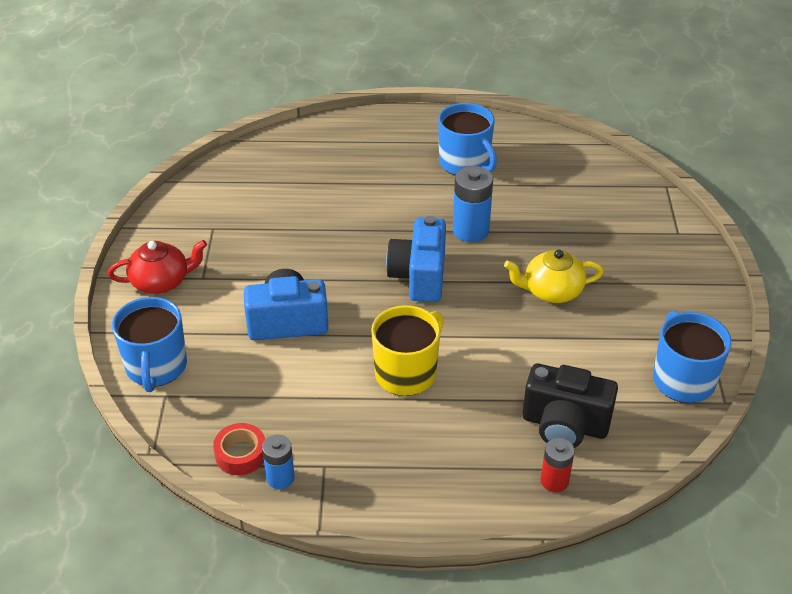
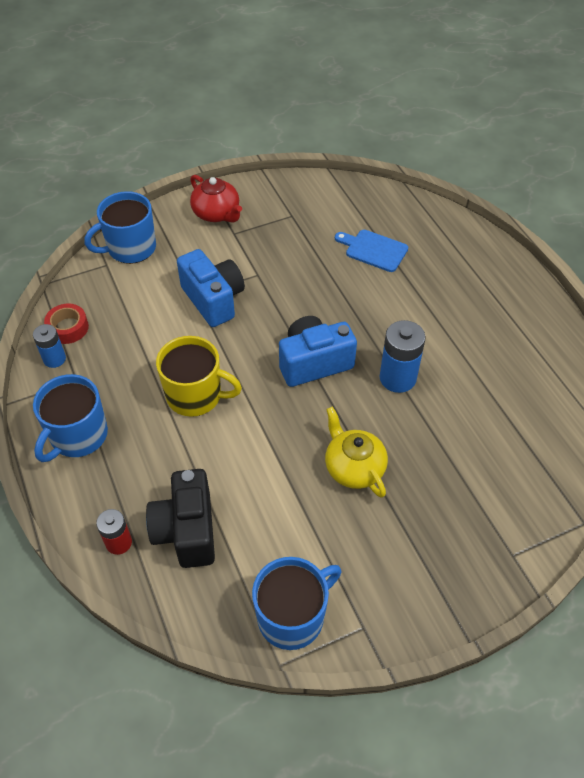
camera: 65 degrees right, 10 degrees up
blue mug [438,103,497,175] -> blue mug moved to [33,374,108,462]
none -> blue cutting board [335,230,408,272]

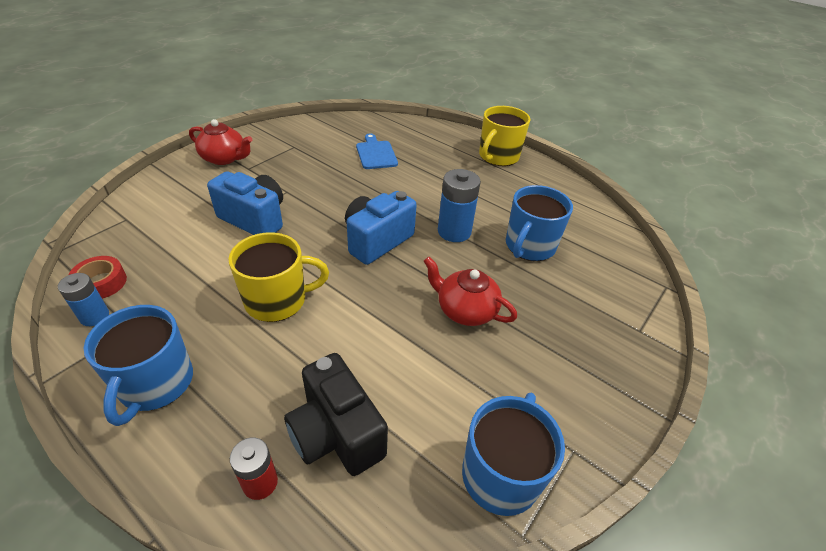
camera: 30 degrees left, 10 degrees down
blue mug [84,191,156,264] -> blue mug moved to [506,185,573,261]
yellow teapot [325,406,388,498] -> red teapot [424,257,517,326]
blue cutting board [335,230,408,272] -> blue cutting board turned 75 degrees clockwise [356,134,398,169]
none -> yellow mug [479,106,531,166]

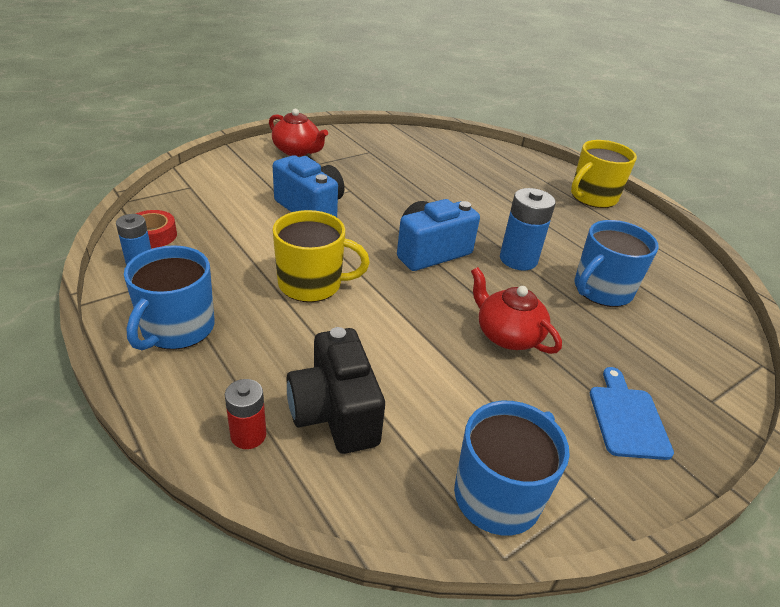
camera: 15 degrees right, 5 degrees down
blue cutting board [356,134,398,169] -> blue cutting board moved to [590,367,674,460]

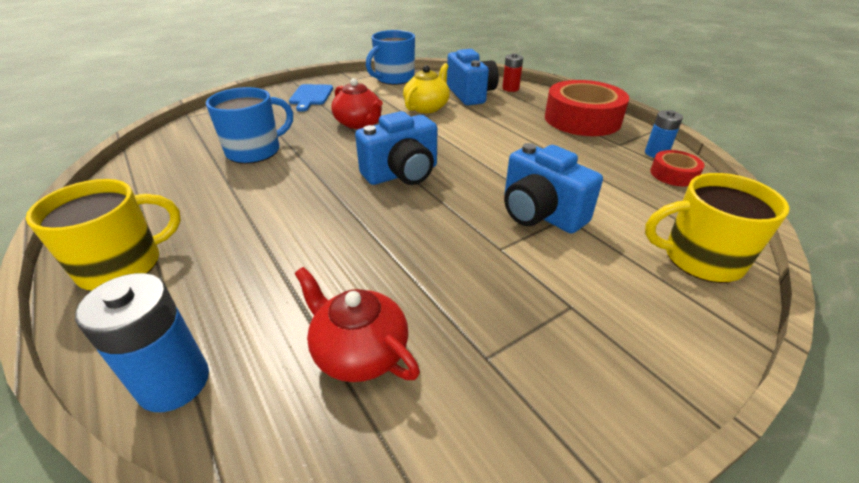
camera: 175 degrees left, 0 degrees up
blue mug [124,245,215,350] -> red tape [545,80,629,136]
red teapot [269,109,328,156] -> red teapot moved to [294,267,420,382]
yellow mug [273,210,370,302] -> yellow mug moved to [645,173,790,283]
black camera [287,327,385,454] -> blue camera [447,49,499,105]
blue battery [500,188,556,271] -> blue battery moved to [75,273,209,412]
none -> yellow teapot [403,63,450,113]

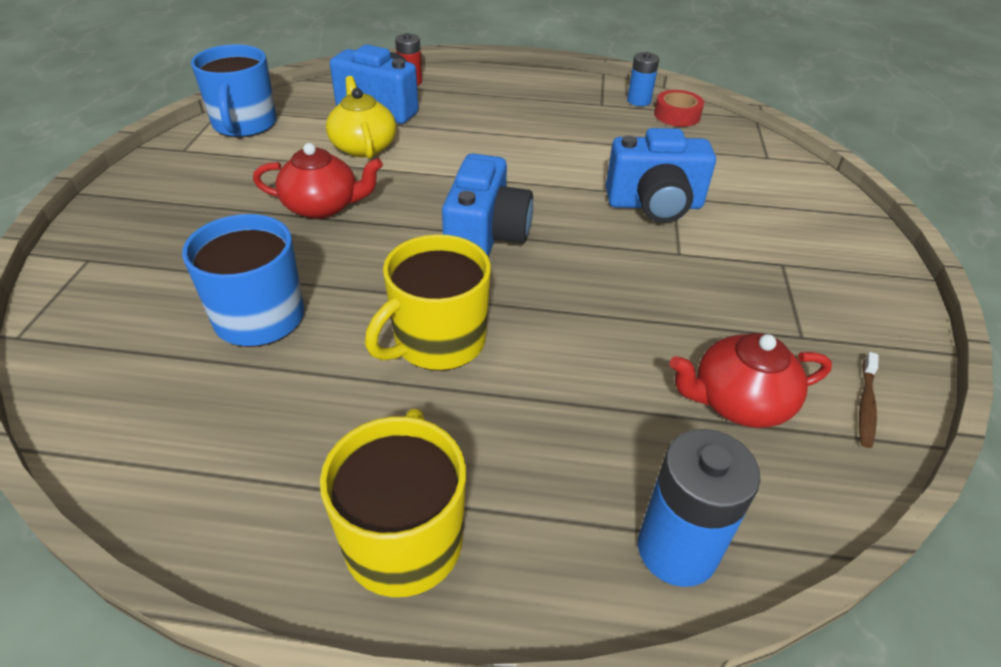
camera: 50 degrees left, 5 degrees up
blue cutting board [289,84,333,112] -> none
red tape [545,80,629,136] -> none
yellow mug [645,173,790,283] -> yellow mug moved to [365,234,491,371]
none -> brown toothbrush [859,352,878,448]

